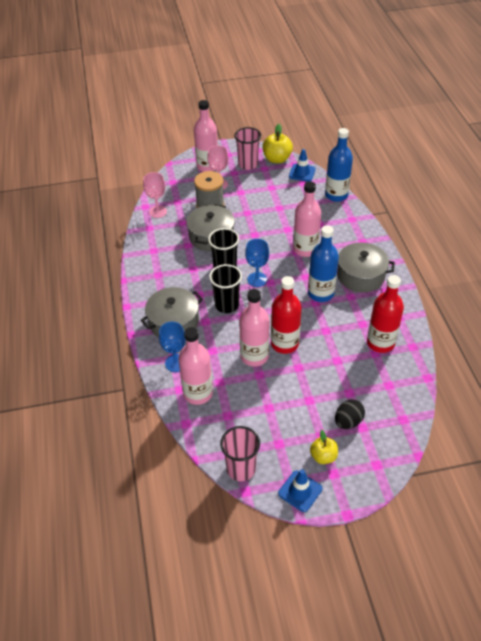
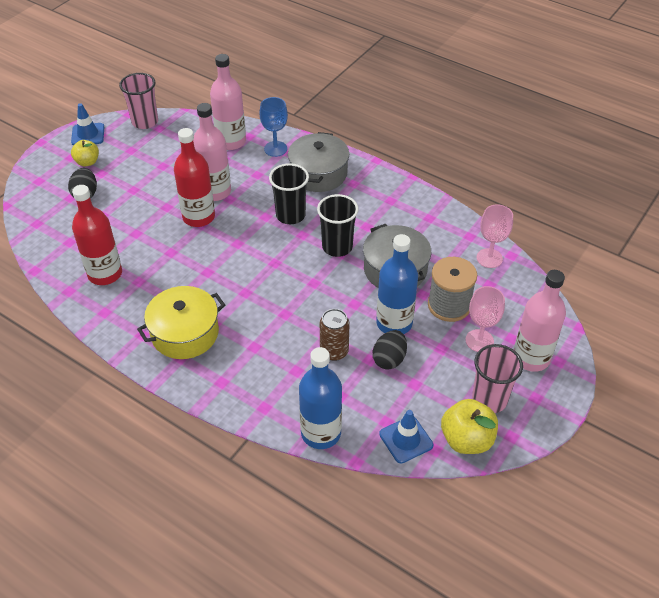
camera: 135 degrees right, 0 degrees up
blue goblet [245,239,269,287] -> none
pink bottle [293,181,321,257] -> none
blue bottle [308,225,339,302] -> blue bottle moved to [376,234,418,334]
grey pot [337,242,395,292] -> yellow pot [137,286,225,359]
none -> brown can [320,309,350,361]
none -> black egg [373,330,407,370]

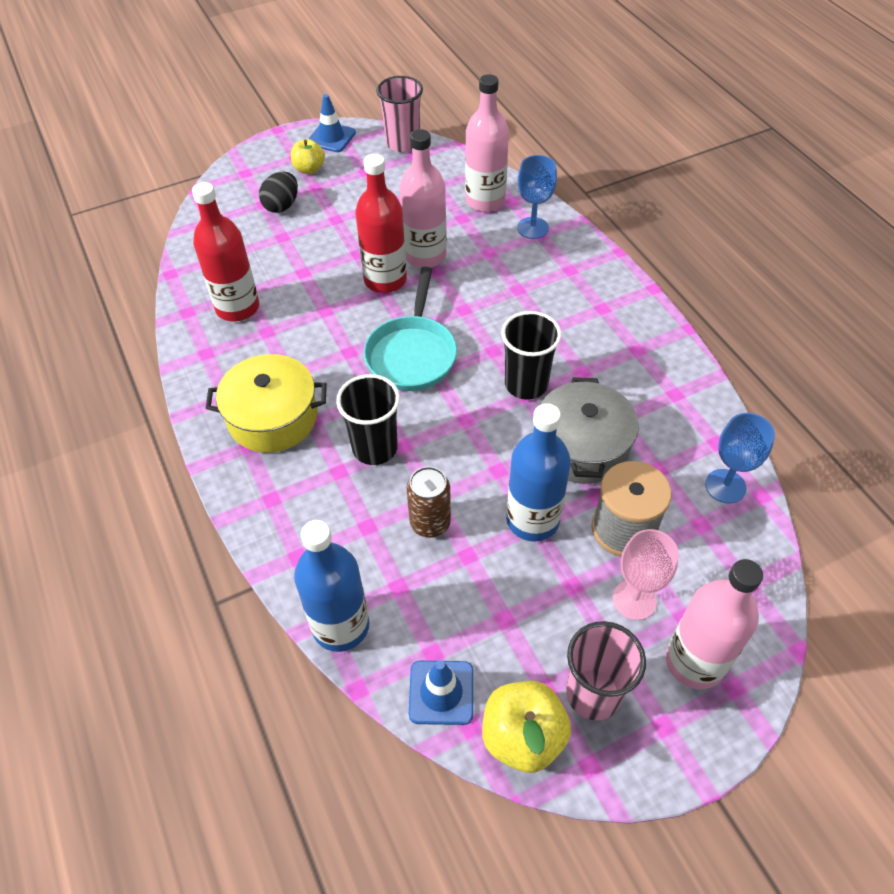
camera: 30 degrees right, 5 degrees up
black cup [269,163,309,224] -> black cup moved to [336,374,400,465]
grey pot [288,132,349,192] -> none
black egg [373,330,407,370] -> none
pink goblet [476,204,513,268] -> blue goblet [705,413,775,503]
none -> turquoise pan [364,267,457,391]

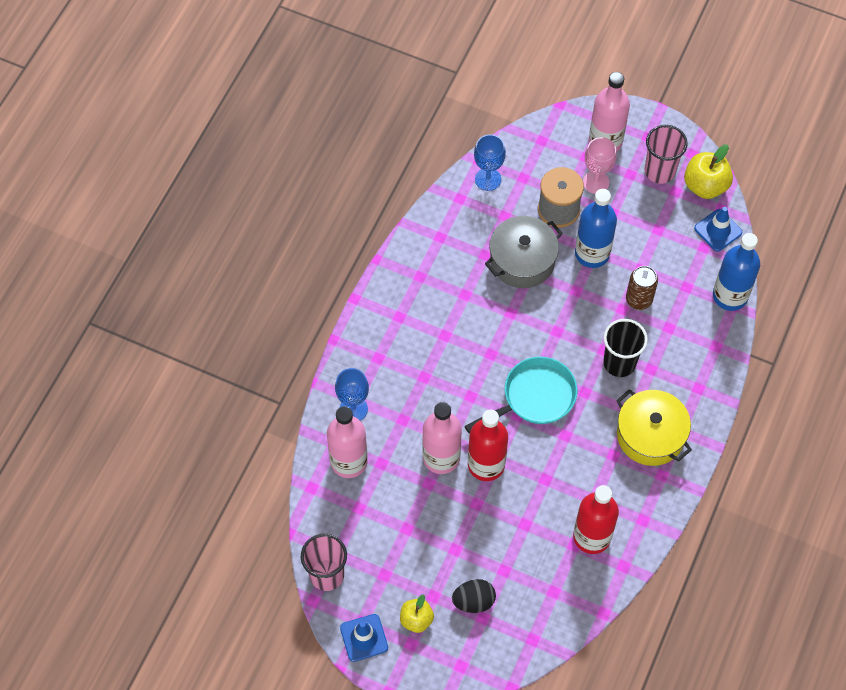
camera: 130 degrees left, 10 degrees up
black cup [501,311,562,400] -> none

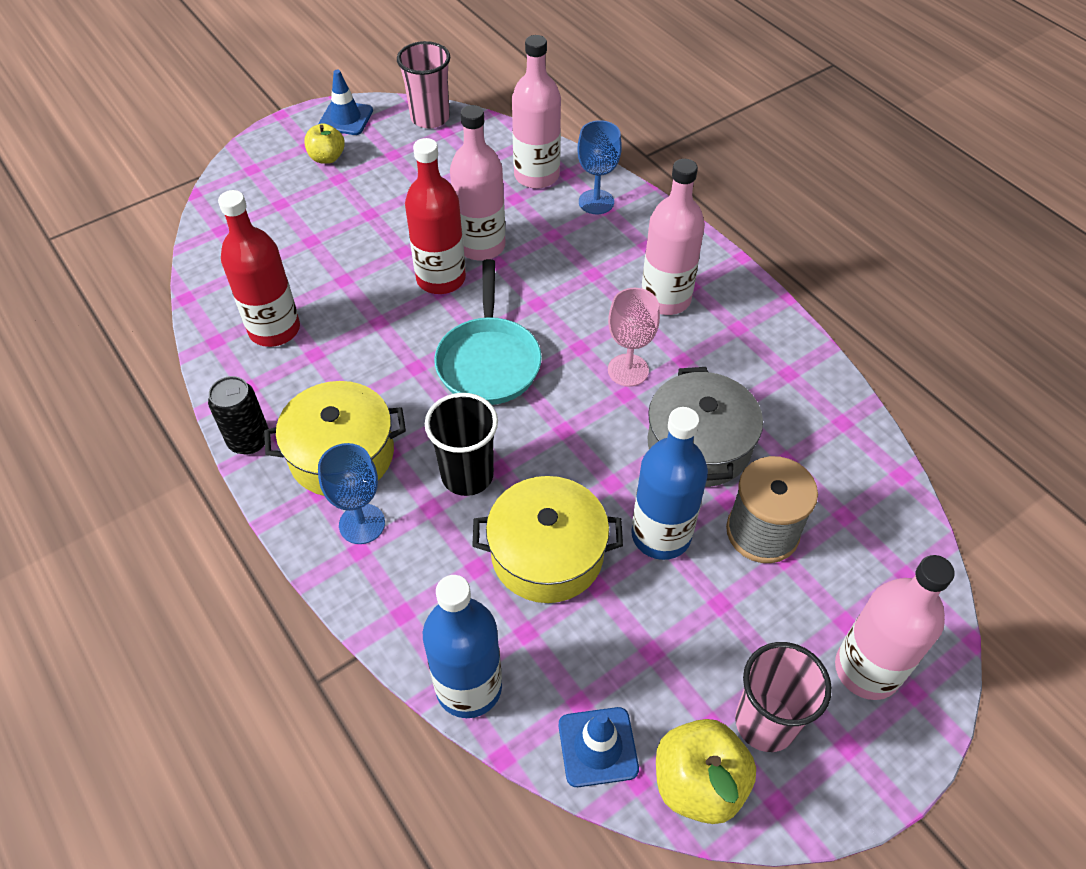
camera: 120 degrees right, 10 degrees down
black egg [452,579,496,613] -> none
blue goblet [474,134,506,191] -> blue goblet moved to [318,443,385,544]
pink goblet [583,137,617,194] -> pink goblet moved to [608,288,660,387]
brown can [626,266,658,310] -> yellow pot [472,476,623,603]
none -> black can [208,376,269,454]
none -> pink bottle [642,159,705,315]

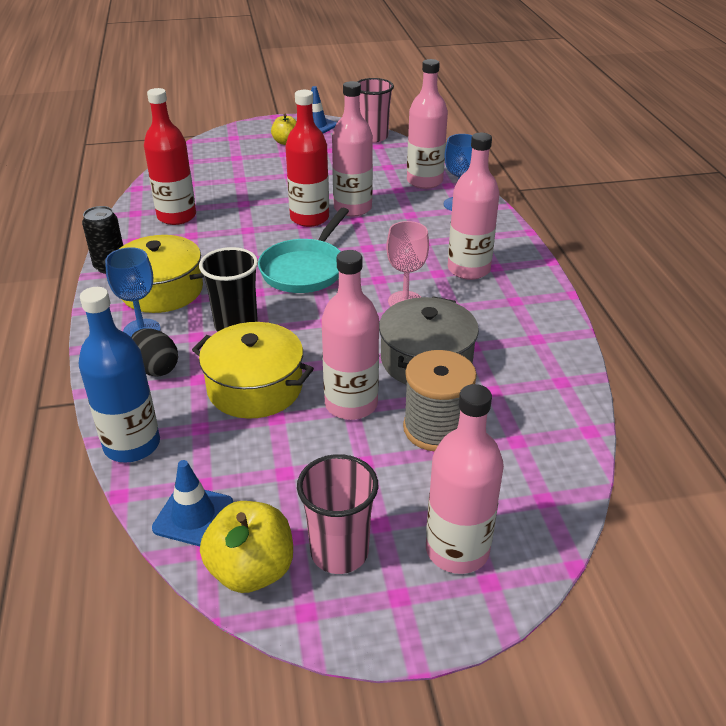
camera: 25 degrees right, 15 degrees down
blue bottle [631,407,708,560] -> pink bottle [321,250,379,420]
none -> black egg [131,328,178,377]

